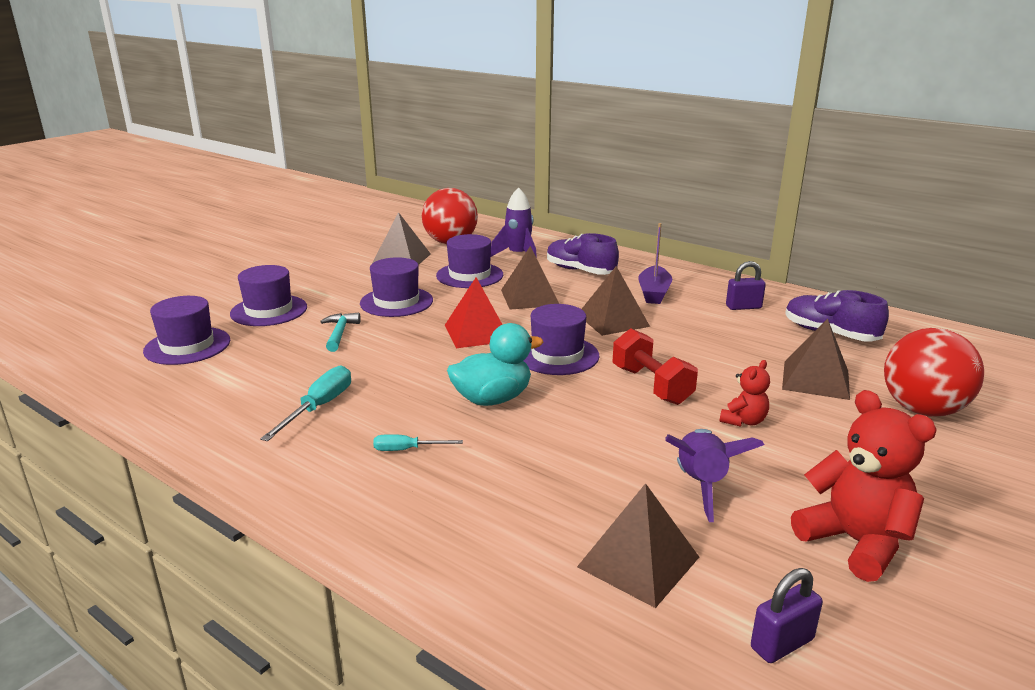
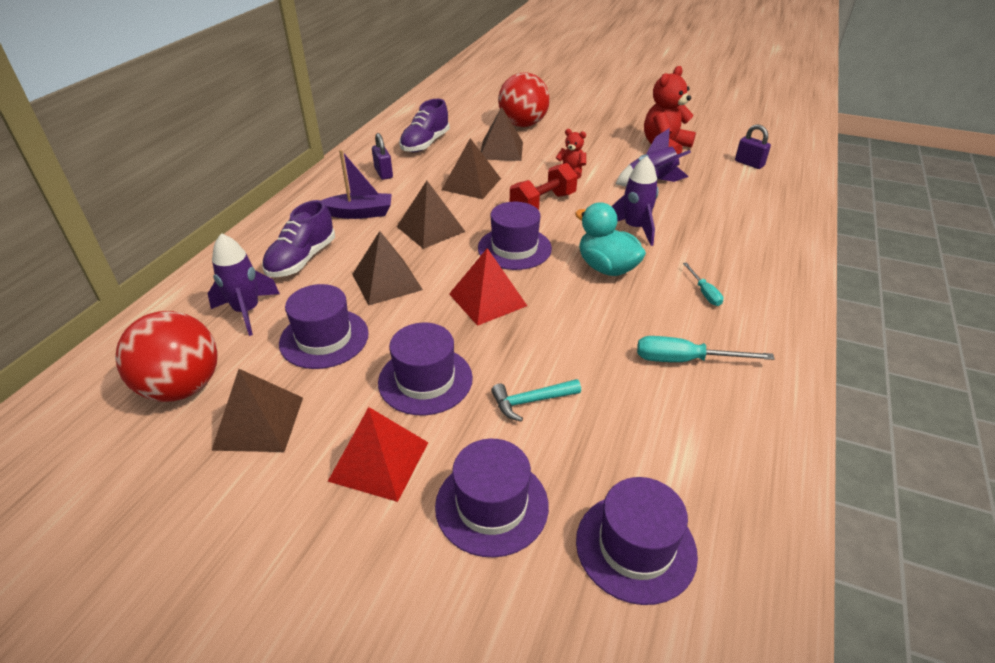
camera: 105 degrees left, 15 degrees up
brown pyramid [577,483,699,608] -> brown pyramid moved to [442,138,501,199]
none -> red pyramid [328,407,428,502]
none -> purple rocket [611,156,659,246]

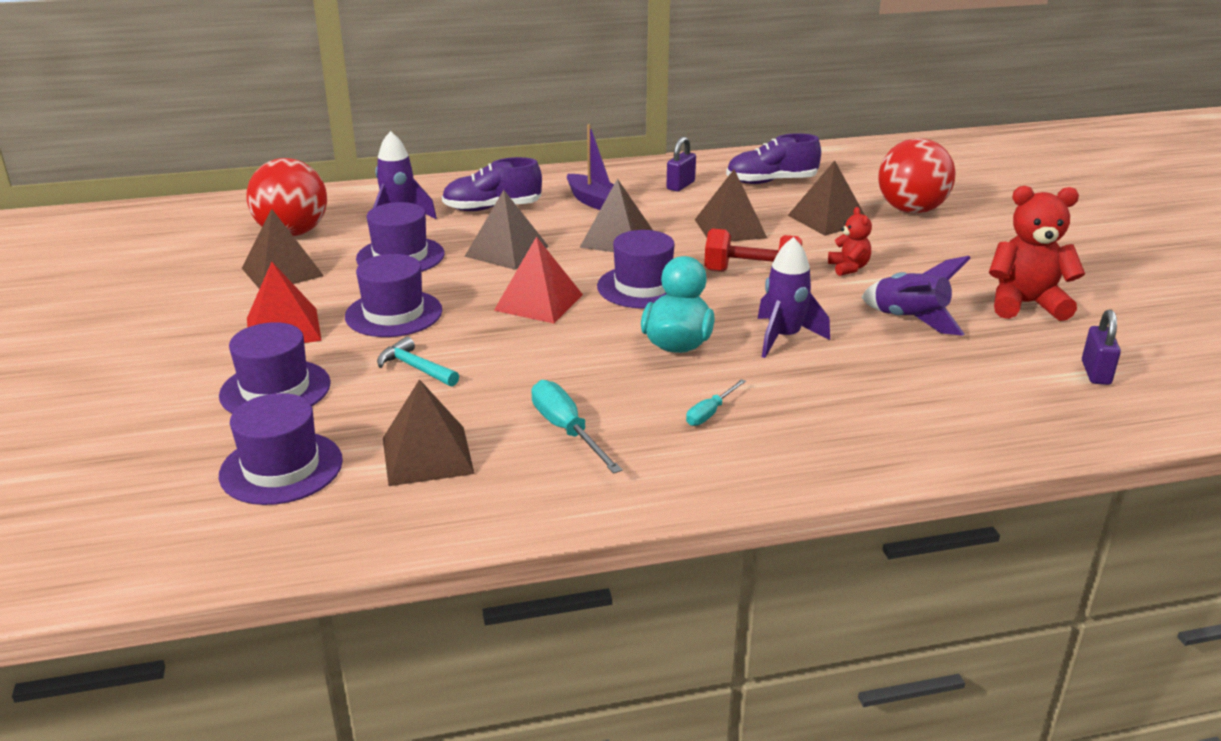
camera: 55 degrees right, 10 degrees down
none -> brown pyramid [383,379,475,486]

